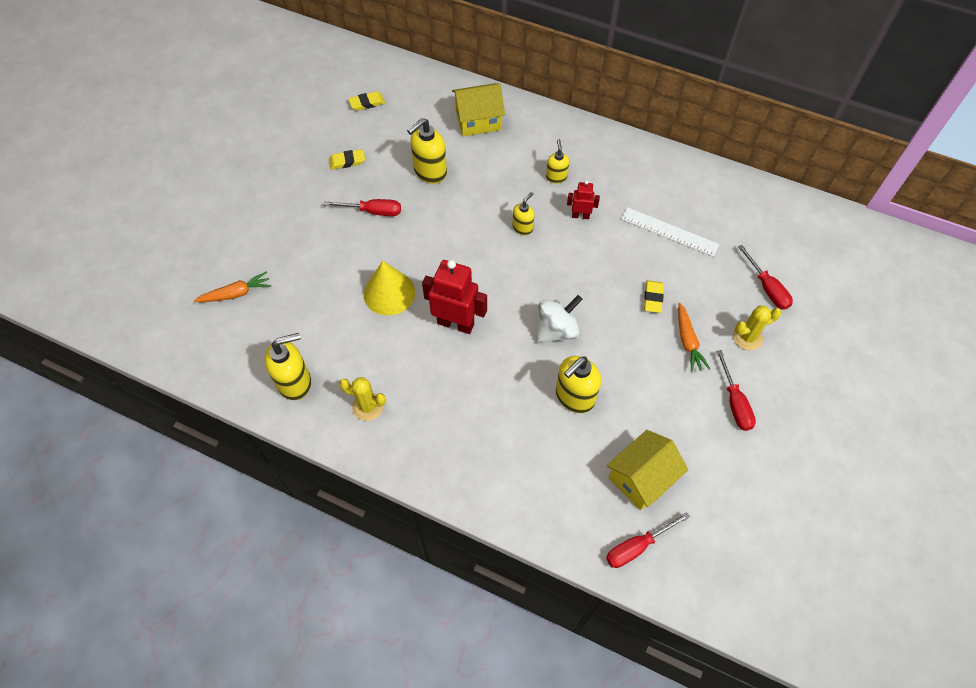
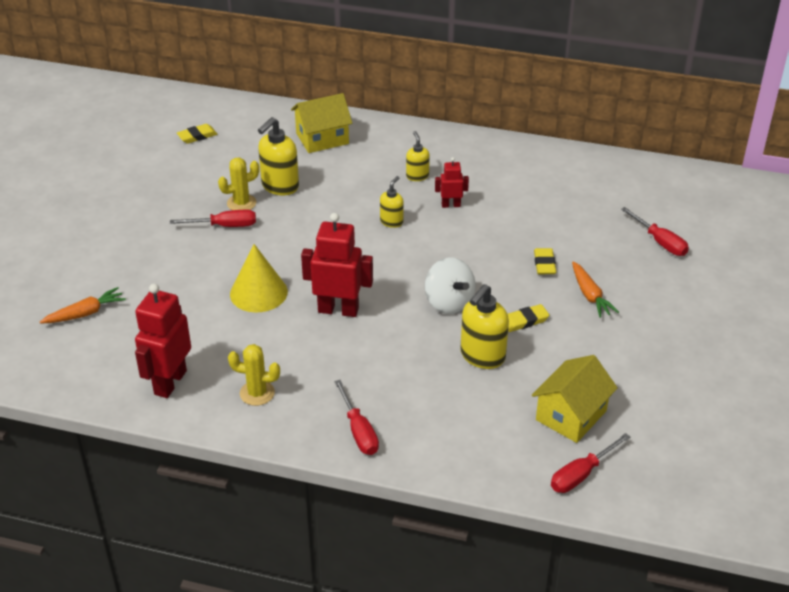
camera: 10 degrees left, 20 degrees down
yellow soap dispenser [265,333,311,400] -> red robot [135,284,191,398]
yellow eraser [329,149,365,170] -> yellow eraser moved to [508,304,549,332]
white spinning top [536,295,583,343] -> white spinning top turned 105 degrees clockwise [425,258,476,314]
white ruler [621,207,719,257] -> none
red screwdriver [716,350,756,431] -> red screwdriver moved to [334,380,379,455]
yellow cactus [733,306,781,350] -> yellow cactus moved to [218,158,259,210]

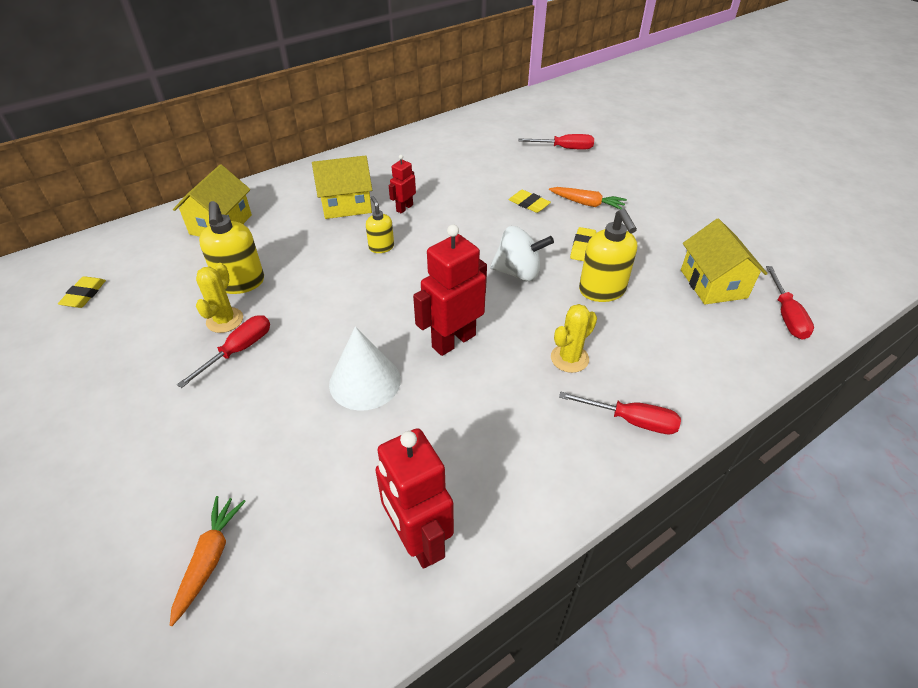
camera: 50 degrees left, 5 degrees up
yellow cactus [228,344,280,406] -> yellow cactus moved to [551,304,597,373]
yellow cone [230,244,288,313] -> white cone [329,326,401,411]
yellow soap dispenser [406,131,430,181] -> yellow house [312,155,372,219]

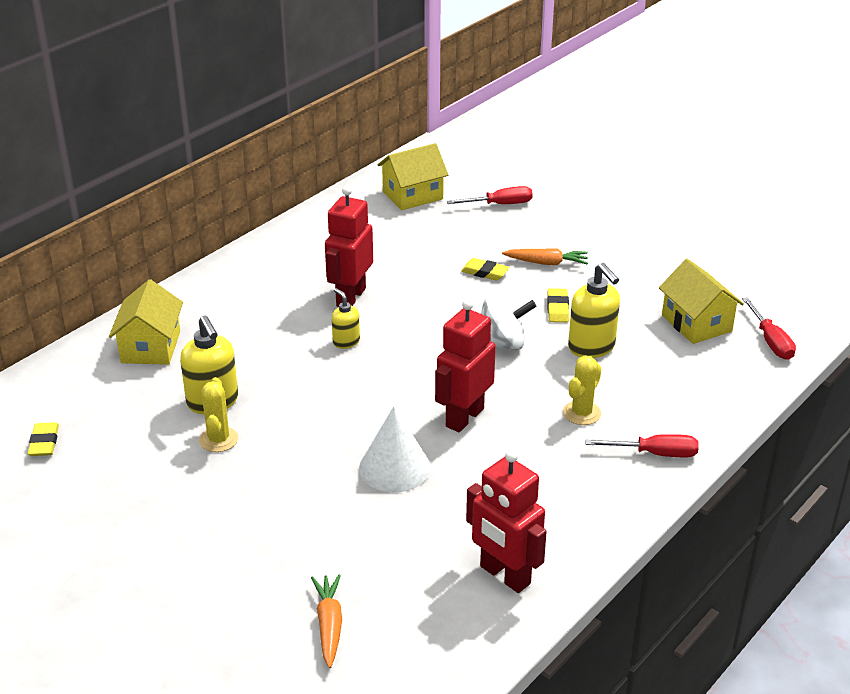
camera: 15 degrees left, 10 degrees down
red screwdriver [177,315,270,388] -> none
yellow house [312,155,372,219] -> yellow house moved to [378,143,448,210]
red robot [389,155,416,214] -> red robot [325,186,373,307], size x1.90

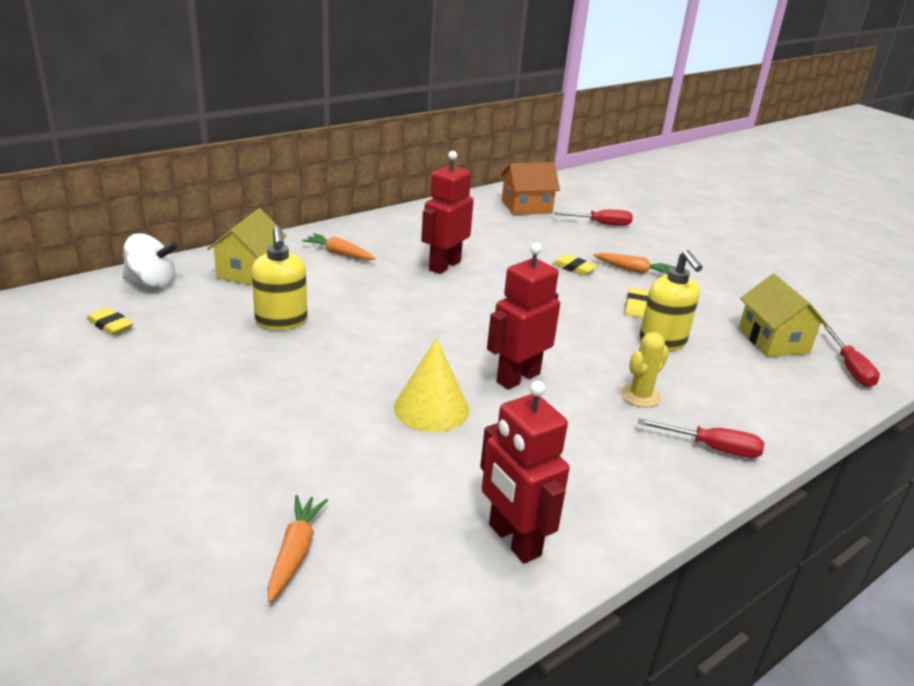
camera: 10 degrees right, 5 degrees down
yellow eraser [28,422,59,456] -> yellow eraser turned 60 degrees counterclockwise [87,307,133,335]
yellow cactus [199,377,238,452] -> none
yellow soap dispenser [332,288,360,349] -> none
white cone [359,407,431,492] -> yellow cone [394,338,469,432]
yellow house [378,143,448,210] -> orange house [501,162,560,215]
white spinning top [481,296,537,350] -> white spinning top moved to [123,233,179,289]
none -> orange carrot [302,233,376,260]

